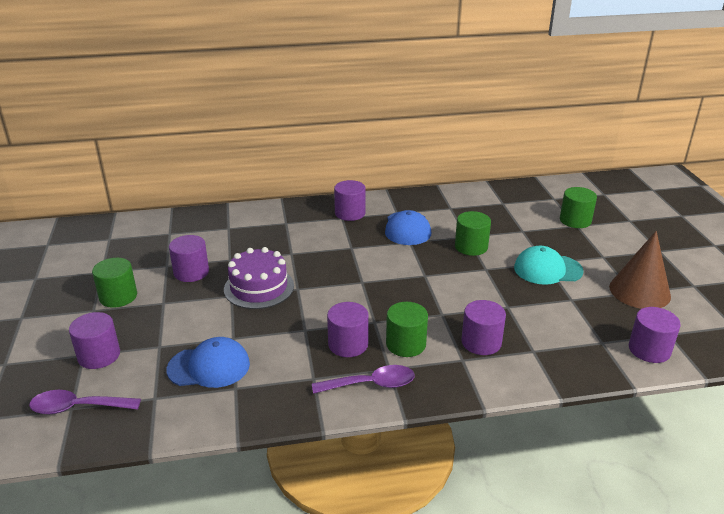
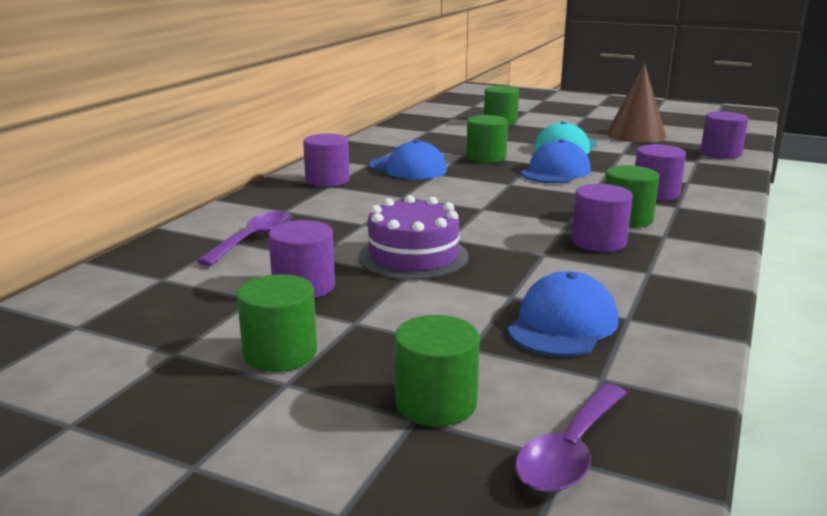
camera: 55 degrees left, 10 degrees down
purple cylinder [69,312,120,369] -> green cylinder [395,315,480,427]
purple spoon [312,365,415,394] -> purple spoon moved to [197,211,292,266]
none -> blue cap [521,139,591,183]

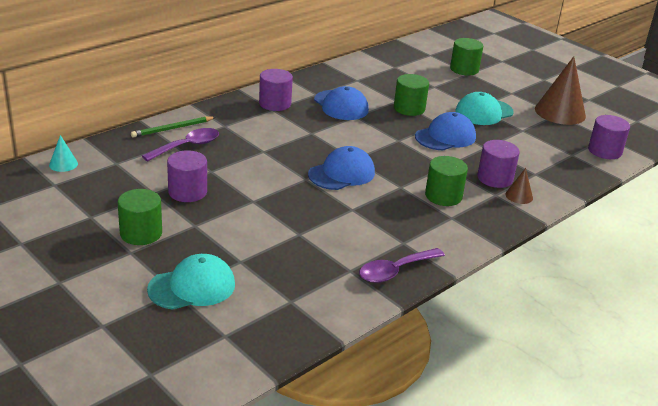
camera: 20 degrees right, 10 degrees up
purple cake [359,195,469,280] -> none
green cylinder [395,315,480,427] -> turquoise cap [147,254,235,310]
blue cap [508,271,619,357] -> blue cap moved to [308,146,375,190]
purple spoon [515,383,627,492] -> purple spoon moved to [359,248,445,283]
purple cylinder [572,184,633,252] -> none
none -> turquoise cone [49,135,78,172]
none -> green pencil [131,117,216,138]
none -> brown cone [505,168,533,204]

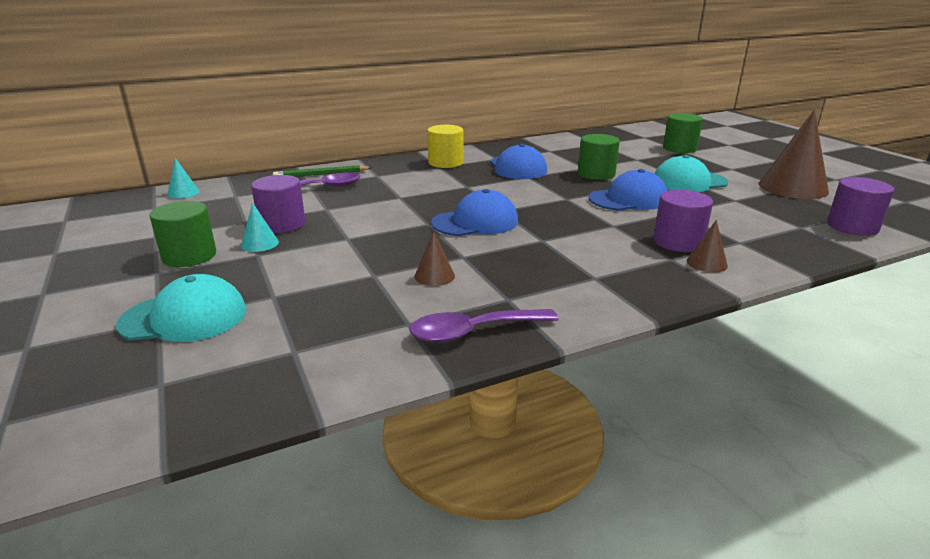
camera: 20 degrees right, 5 degrees down
purple cylinder [259,69,293,111] -> yellow cylinder [427,125,463,168]
green cylinder [425,156,468,206] -> none
none -> turquoise cone [241,203,279,252]
none -> brown cone [415,231,455,286]

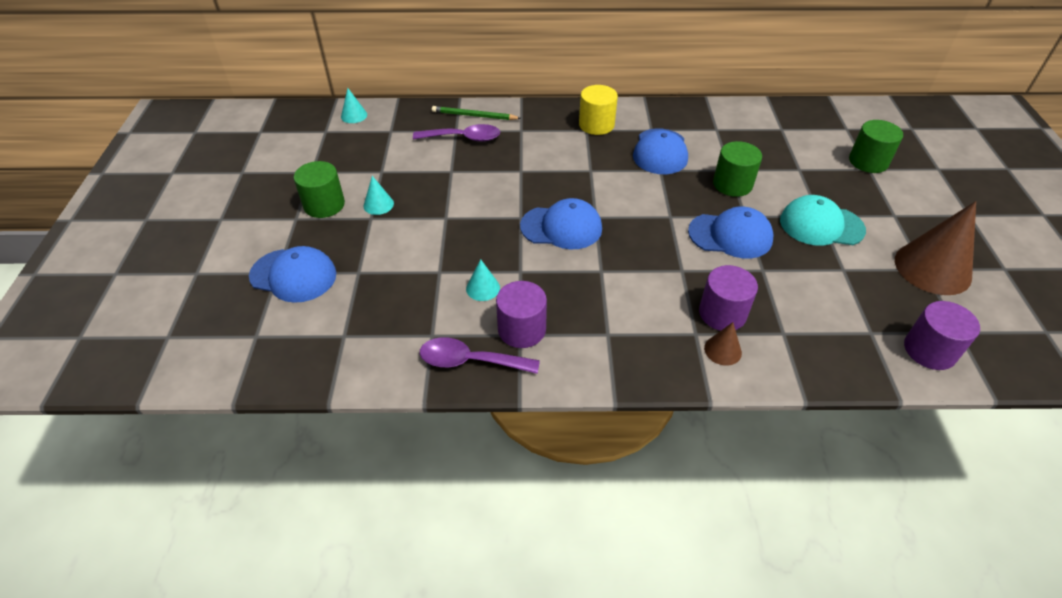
camera: 25 degrees right, 20 degrees up
turquoise cap [116,274,246,342] -> blue cap [249,246,336,303]
purple cylinder [251,175,305,233] -> purple cylinder moved to [496,281,547,348]
brown cone [415,231,455,286] -> turquoise cone [466,259,500,301]

